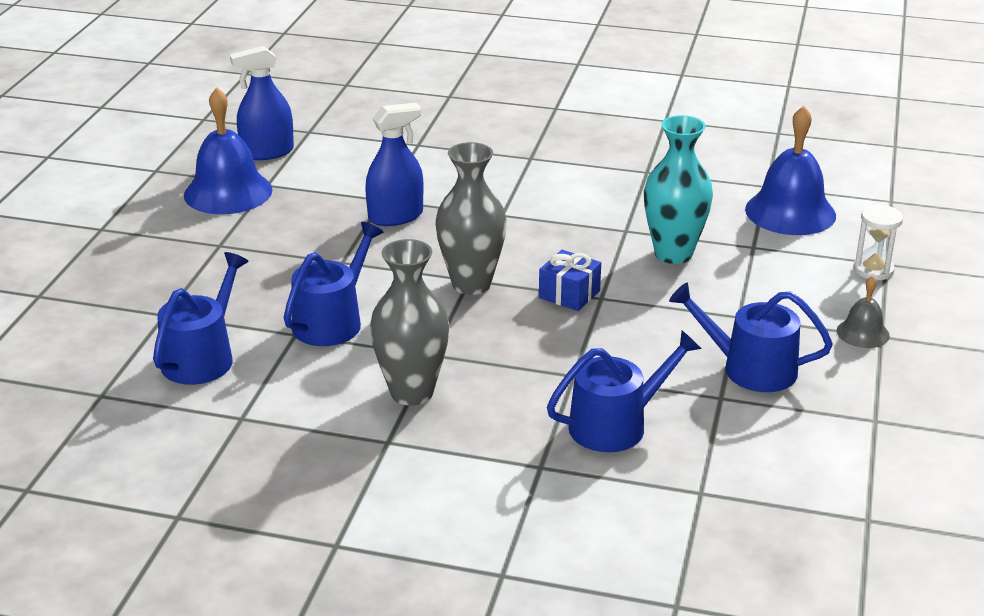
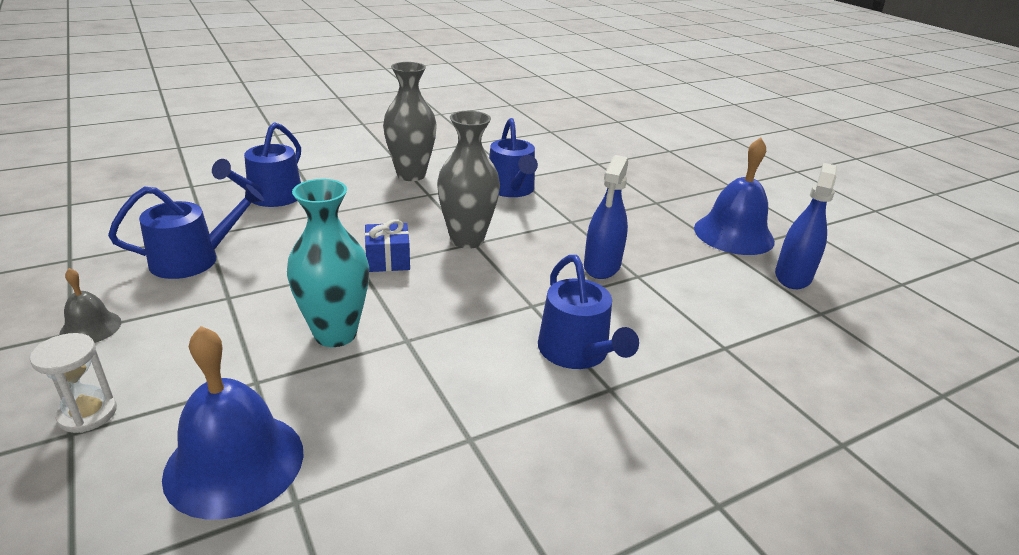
camera: 135 degrees right, 0 degrees up
blue watering can [153,252,249,385] -> blue watering can moved to [538,255,639,369]

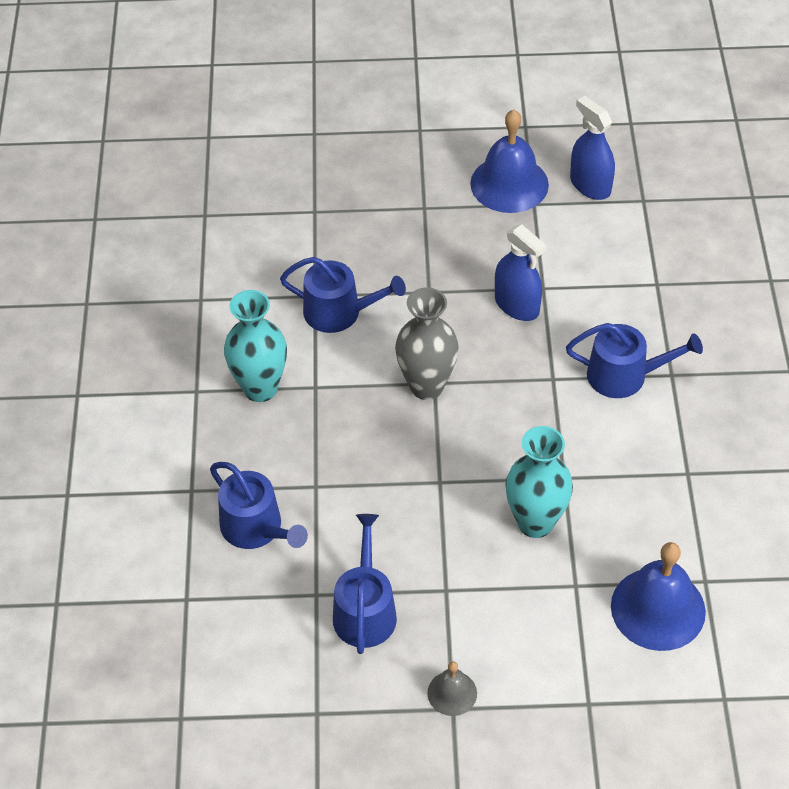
camera: 60 degrees left, 20 degrees up
white hourglass [30,333,117,433] -> none
blue gift [365,219,410,272] -> none
grey vase [383,62,437,181] -> turquoise vase [224,290,287,402]

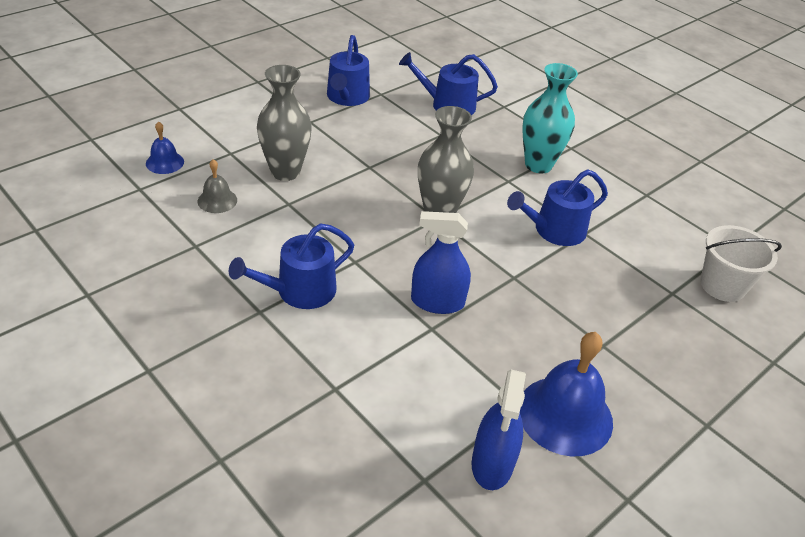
camera: 135 degrees right, 10 degrees down
blue watering can [333,514,397,654] -> blue watering can turned 45 degrees clockwise [327,35,370,106]
grey bell [428,661,477,716] -> grey bell moved to [198,159,237,213]
turquoise vase [505,426,573,538] -> grey vase [257,65,312,181]
blue spray bottle [570,96,615,200] -> blue spray bottle turned 90 degrees clockwise [472,370,526,490]
blue bell [611,542,706,651] -> blue bell [146,121,184,174], size x0.51
none -> white bucket [700,225,782,302]

